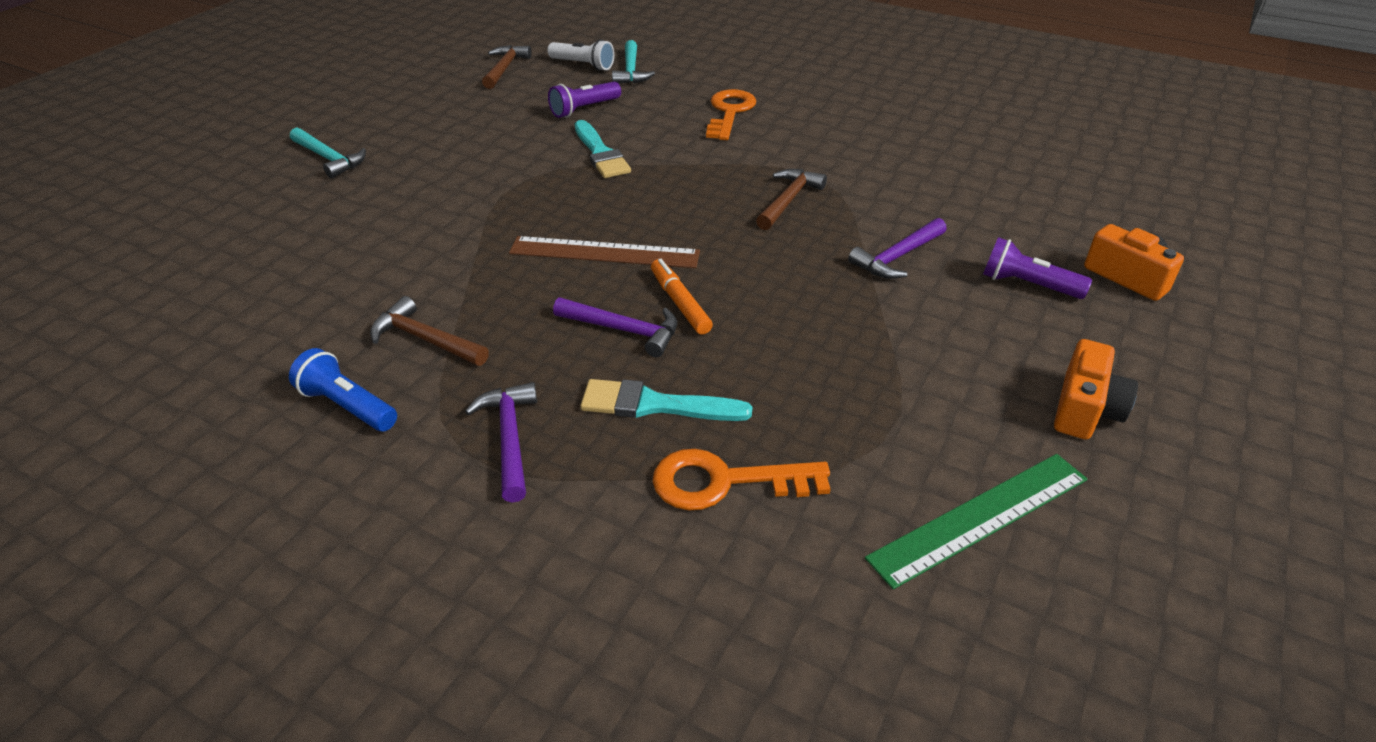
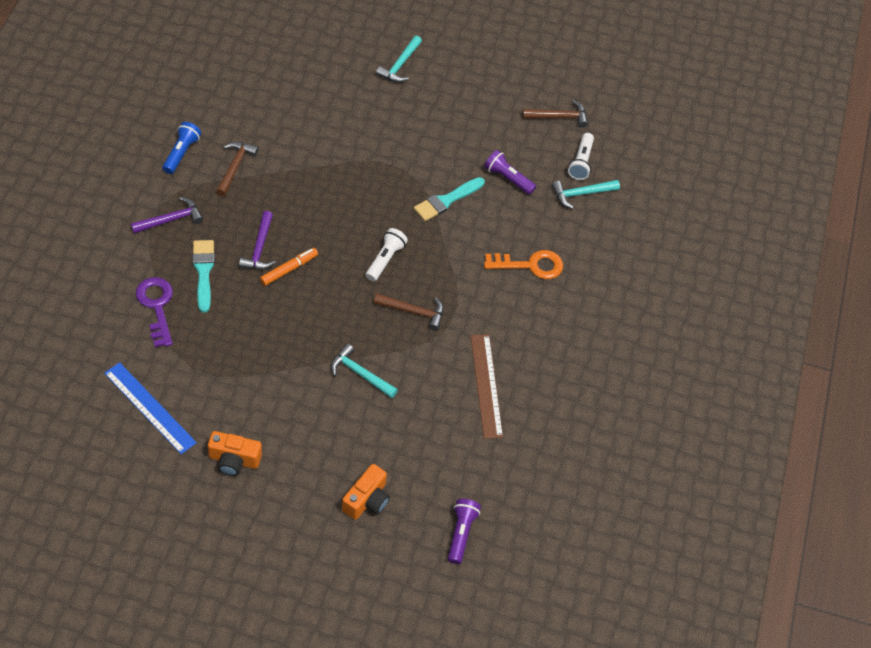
camera: 70 degrees right, 15 degrees up
brown ruler [509,236,700,268] -> brown ruler moved to [471,334,503,439]
orange key [652,449,831,511] -> purple key [136,277,173,347]
purple hammer [848,218,947,279] -> turquoise hammer [331,344,398,398]
green ruler [865,454,1087,589] -> blue ruler [104,362,197,454]
purple flashlight [983,237,1092,299] -> purple flashlight moved to [448,499,481,564]
none -> white flashlight [366,228,408,282]

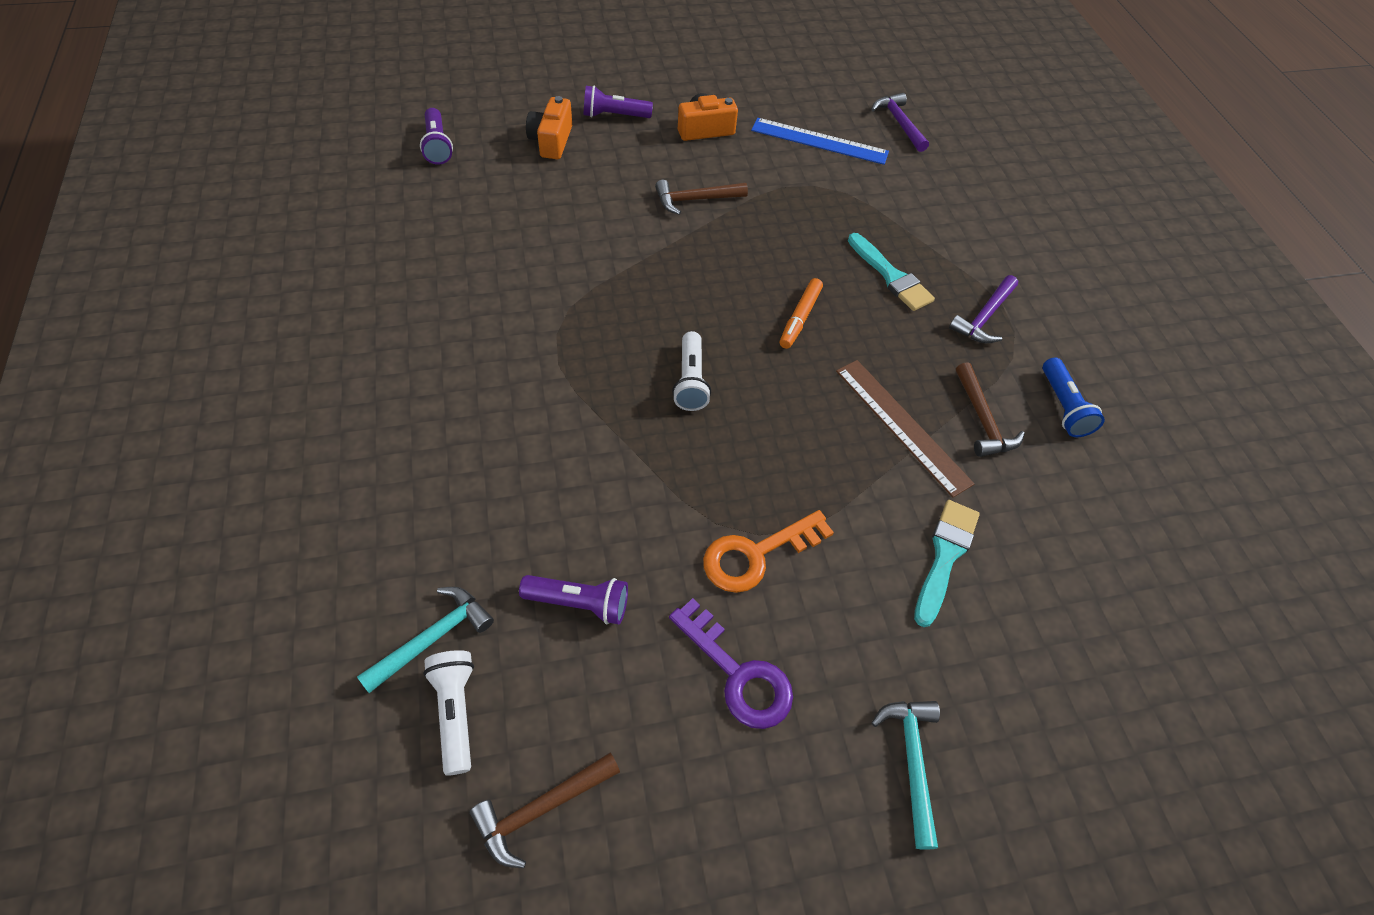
camera: 155 degrees right, 0 degrees up
purple key [136,277,173,347] -> purple key moved to [669,598,793,729]
purple hammer [239,211,276,270] -> purple hammer moved to [871,93,929,152]
turquoise hammer [331,344,398,398] -> none
brown hammer [373,293,444,331] -> brown hammer moved to [655,180,748,215]
turquoise brush [414,177,485,221] -> turquoise brush moved to [914,500,980,627]
brown ruler [471,334,503,439] -> brown ruler moved to [836,360,974,498]
orange key [484,250,563,279] -> orange key moved to [703,510,834,593]
none -> purple flashlight [584,85,653,118]

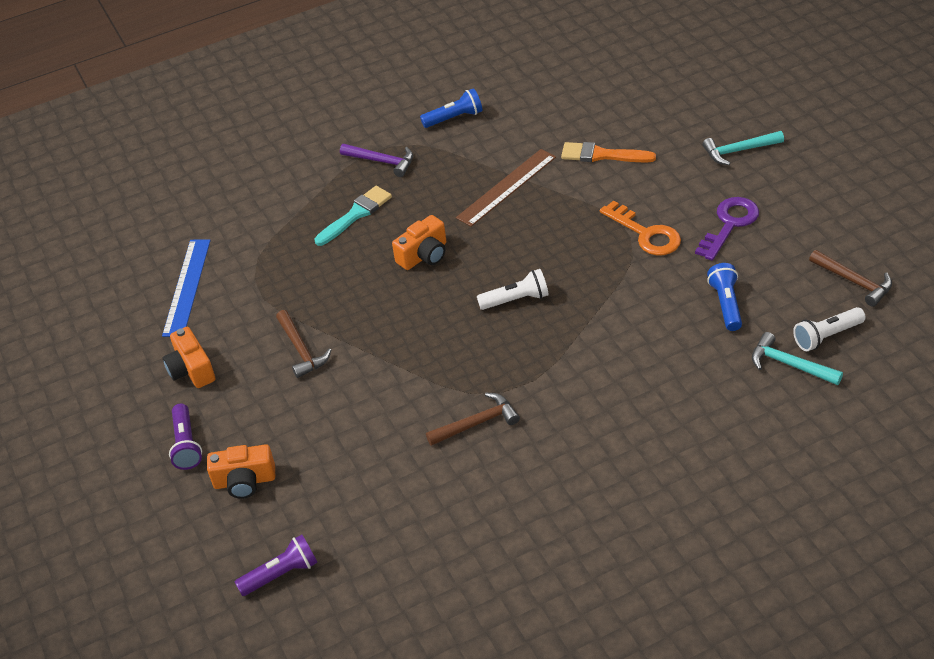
camera: 95 degrees left, 10 degrees down
purple flashlight [519,575,628,624] -> blue flashlight [707,263,742,331]
orange marker [780,278,823,349] -> orange camera [392,215,446,270]
purple hammer [871,93,929,152] -> none
turquoise brush [914,500,980,627] -> orange brush [561,142,656,162]
brown hammer [956,362,1025,457] -> brown hammer moved to [426,393,520,446]

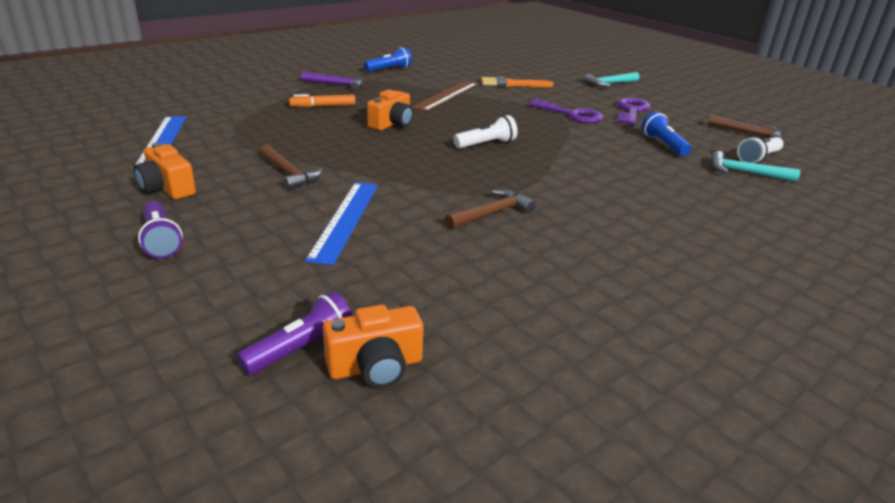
camera: 20 degrees left, 15 degrees down
orange camera [207,444,275,499] -> orange camera moved to [323,305,423,388]
turquoise brush [314,186,392,246] -> orange marker [289,94,355,107]
orange key [600,200,681,255] -> purple key [528,99,604,123]
none -> blue ruler [305,182,378,265]

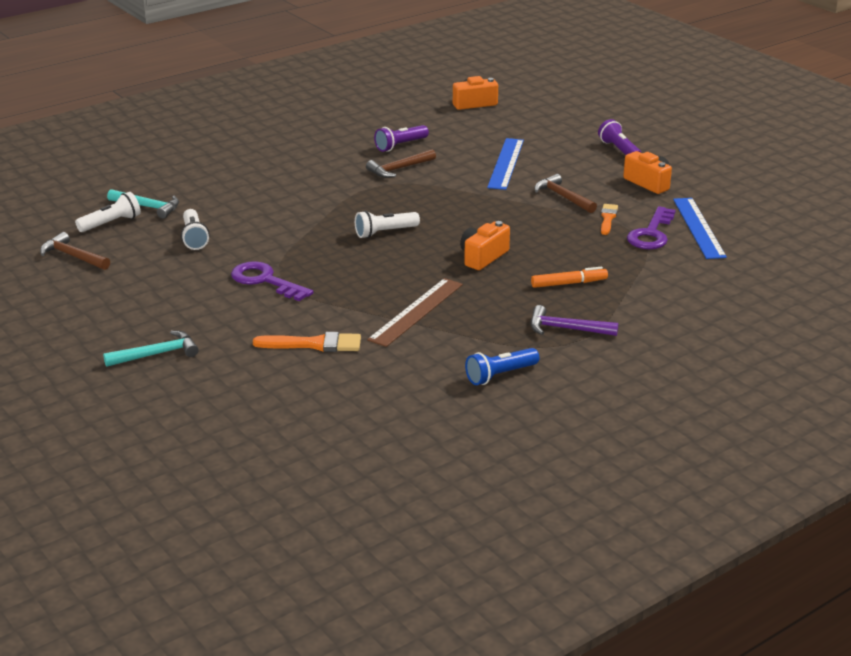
camera: 175 degrees left, 0 degrees up
purple flashlight [237,291,353,375] -> purple flashlight moved to [374,125,429,152]
purple key [617,98,651,125] -> purple key moved to [627,206,676,249]
blue flashlight [642,112,692,156] -> white flashlight [181,209,209,250]
none -> orange brush [601,204,618,235]

